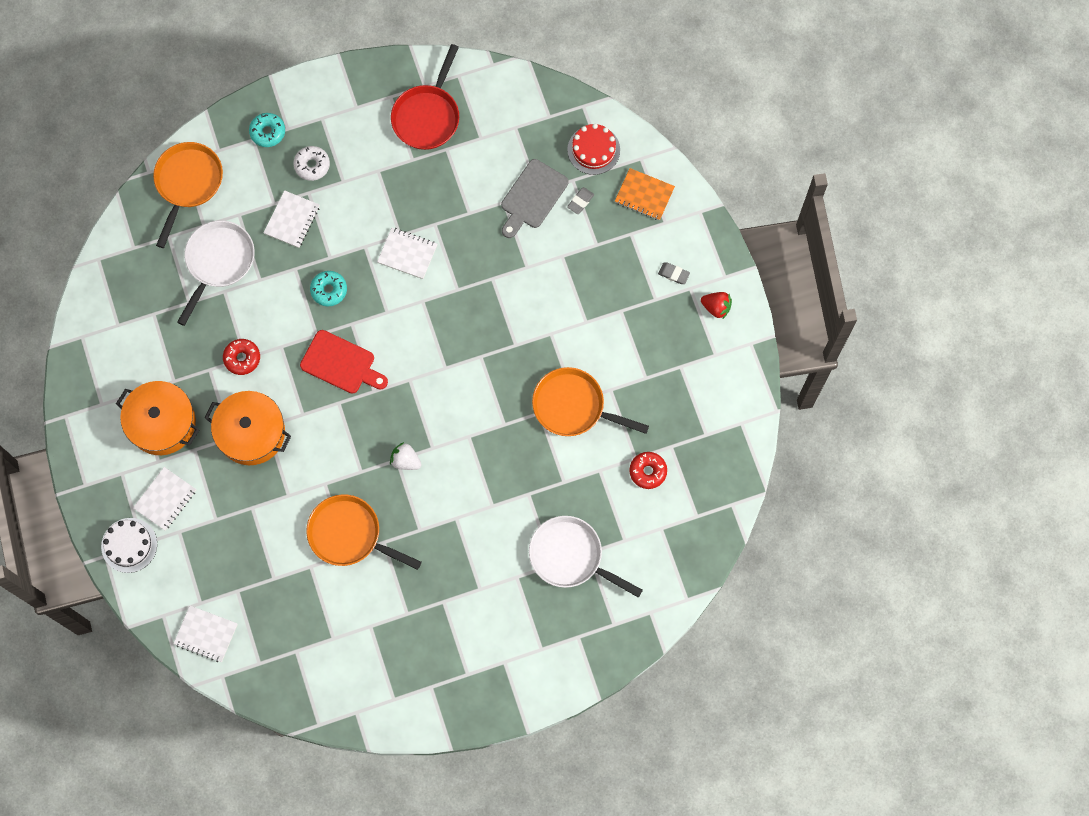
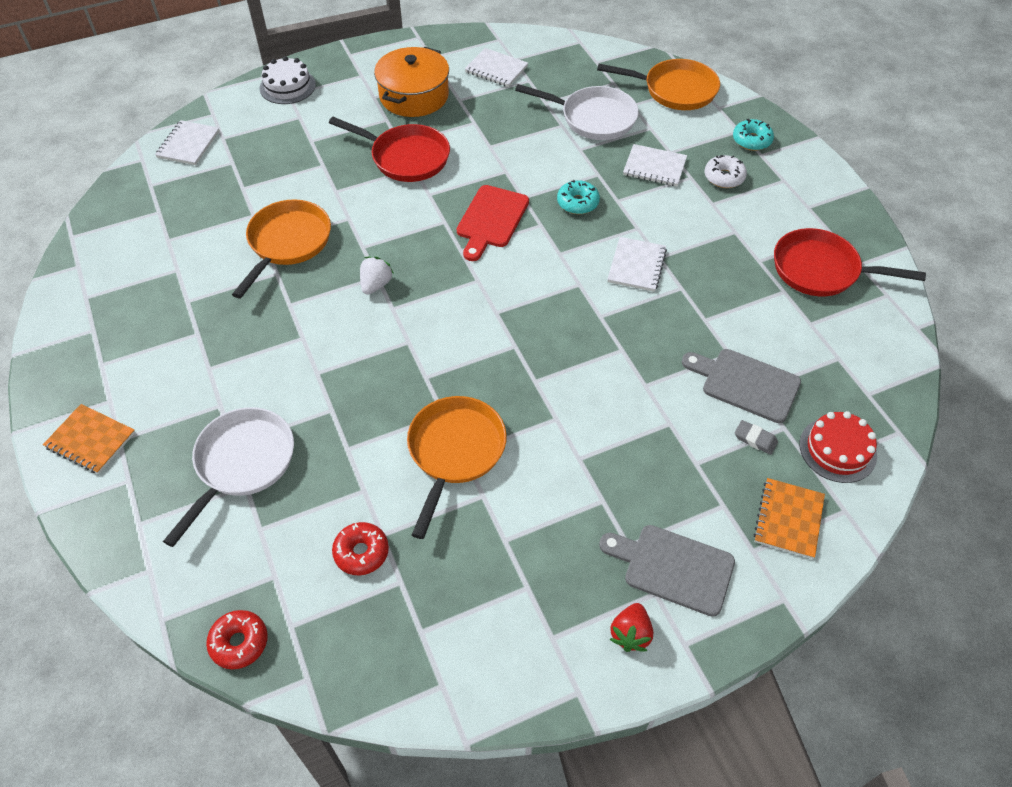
camera: 85 degrees right, 20 degrees down
white notebook [133,467,196,531] -> white notebook moved to [465,48,528,87]
orange pot [205,391,291,465] -> red pan [329,117,450,182]
red donut [223,339,260,375] -> red donut moved to [206,610,268,670]
grey eraser [658,263,690,284] -> grey cutting board [599,525,735,617]
none -> orange notebook [43,404,135,474]

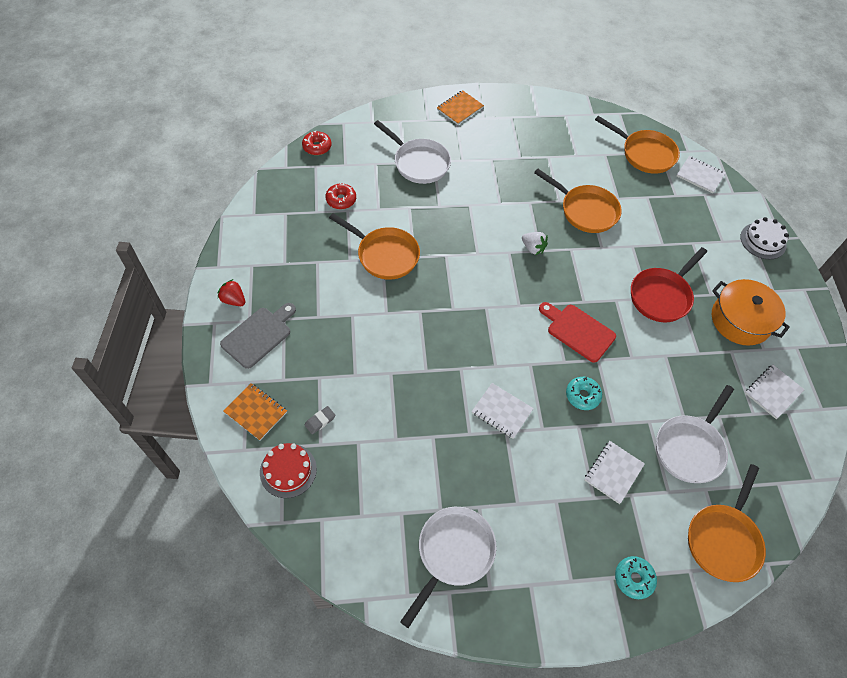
camera: 105 degrees right, 5 degrees up
grey cutting board [682,349,801,423] -> none
white donut [705,155,747,188] -> none
red pan [774,228,926,296] -> white pan [400,507,497,628]
none -> orange pan [595,116,680,174]

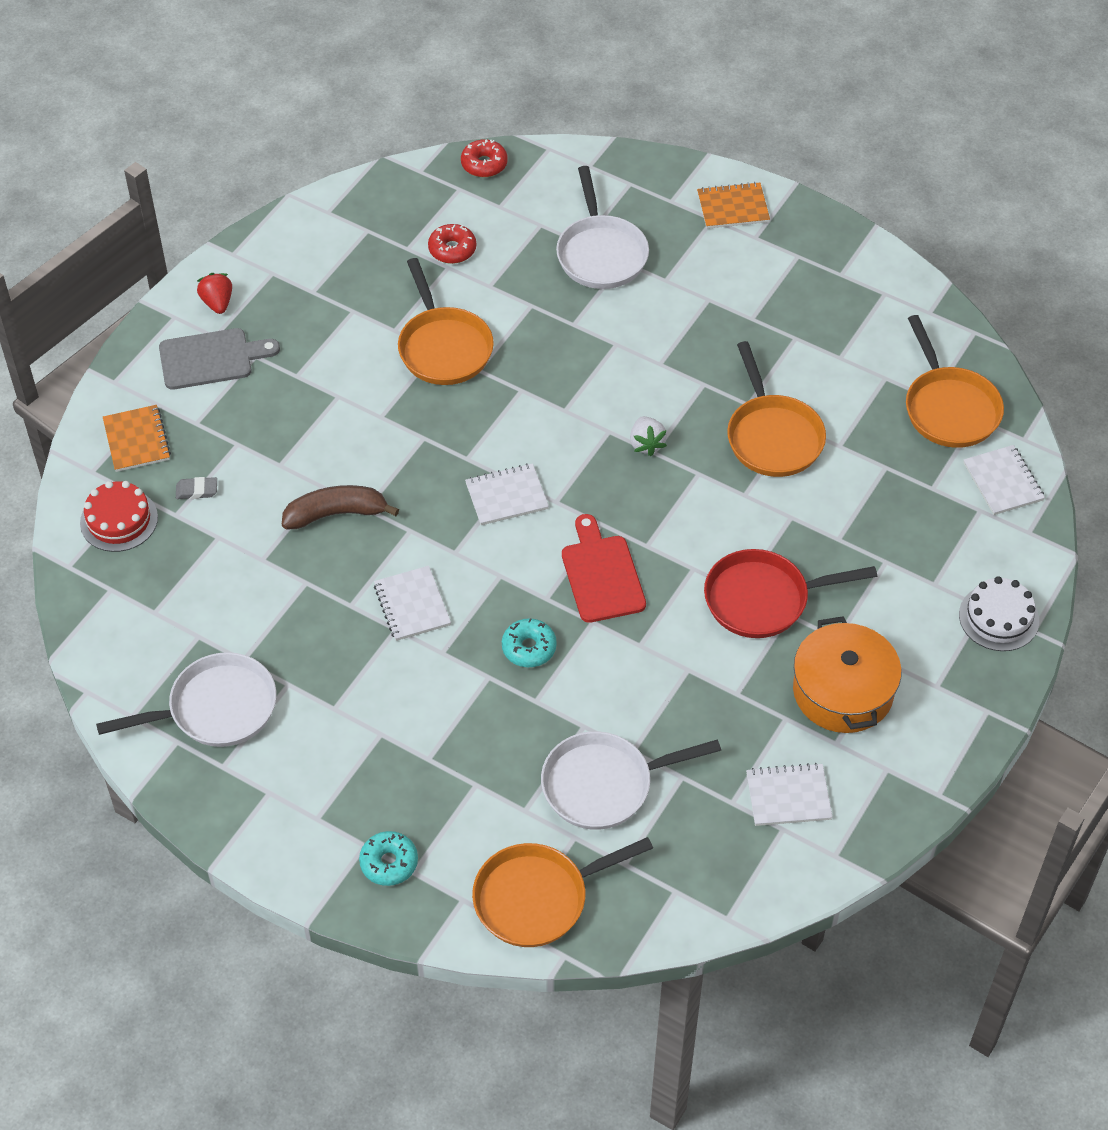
camera: 40 degrees right, 5 degrees down
white notebook [584,441,645,504] -> white notebook moved to [465,463,549,525]
none -> brown banana [282,485,399,529]

